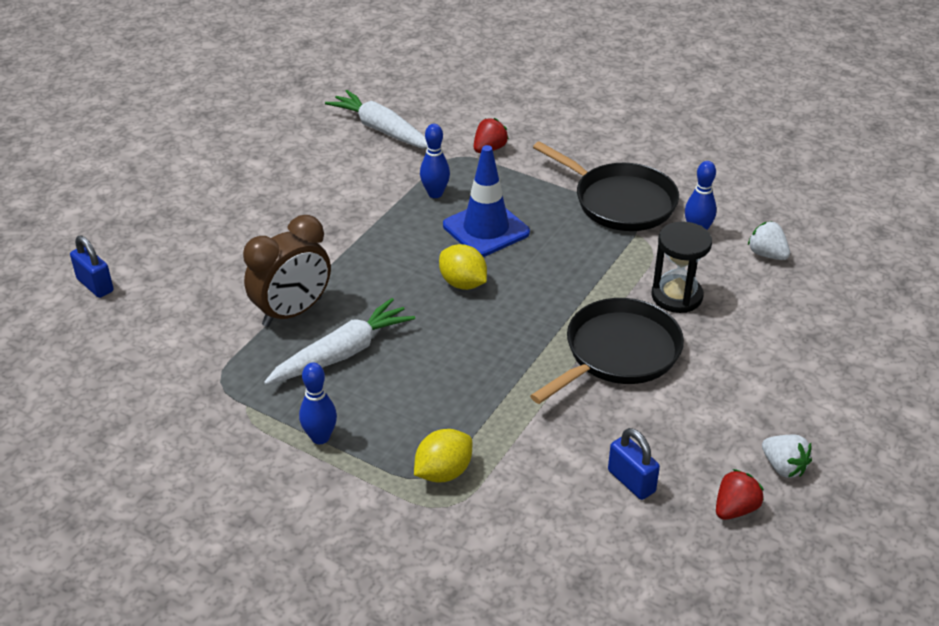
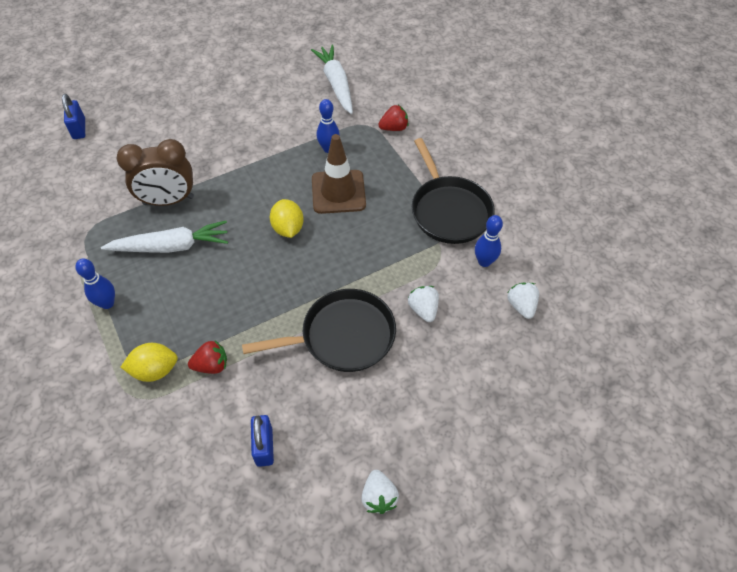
camera: 30 degrees right, 15 degrees up
blue traffic cone [443,145,530,257] -> brown traffic cone [312,134,366,214]
black hourglass [652,221,712,313] -> white strawberry [408,286,439,322]
red strawberry [716,469,764,520] -> red strawberry moved to [188,341,227,374]

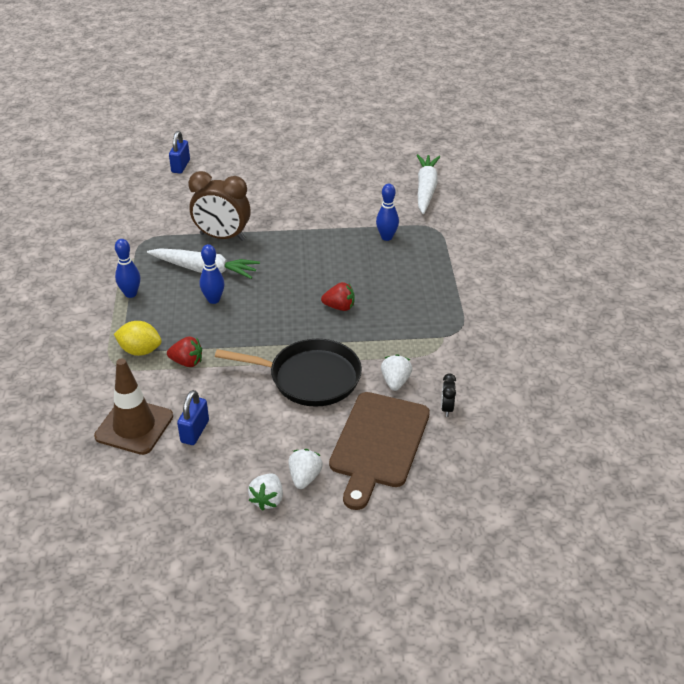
camera: 25 degrees right, 15 degrees down
yellow lemon [270,199,304,238] -> none
brown traffic cone [312,134,366,214] -> brown traffic cone moved to [94,359,173,455]
red strawberry [378,105,408,131] -> red strawberry moved to [321,282,355,311]
black pan [412,138,495,244] -> none
blue bowling pin [475,215,503,267] -> blue bowling pin moved to [200,244,225,304]
white strawberry [507,283,539,319] -> white strawberry moved to [289,449,323,489]
none -> brown cutting board [329,392,430,510]
none -> black clock [441,374,456,417]

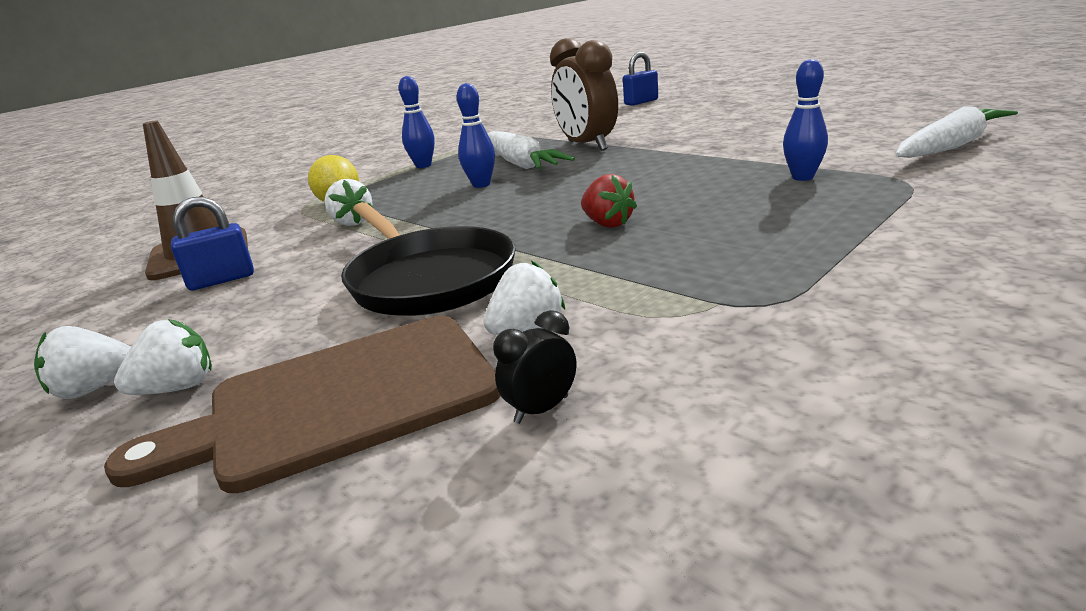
camera: 50 degrees right, 15 degrees down
red strawberry [167,337,202,367] -> white strawberry [324,179,373,226]

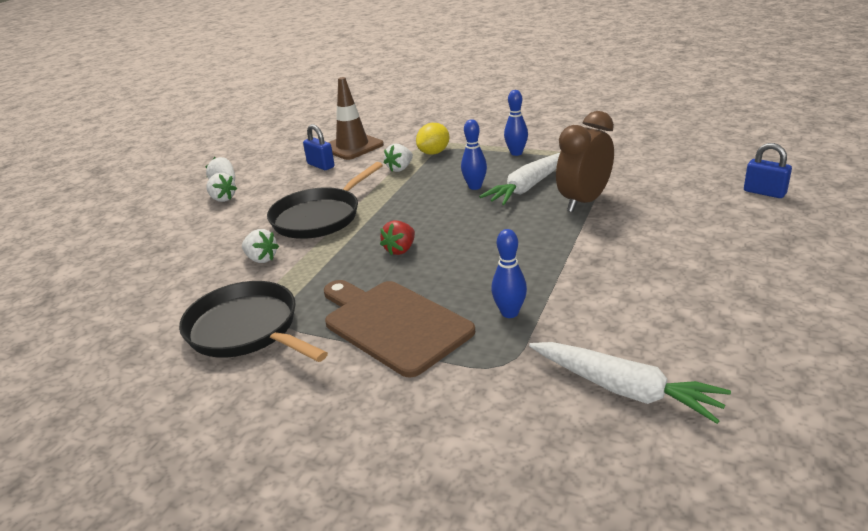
camera: 70 degrees right, 5 degrees up
brown cutting board [104,316,501,493] -> brown cutting board moved to [324,280,475,378]
black clock [493,310,576,424] -> none
none -> black pan [179,281,328,362]

